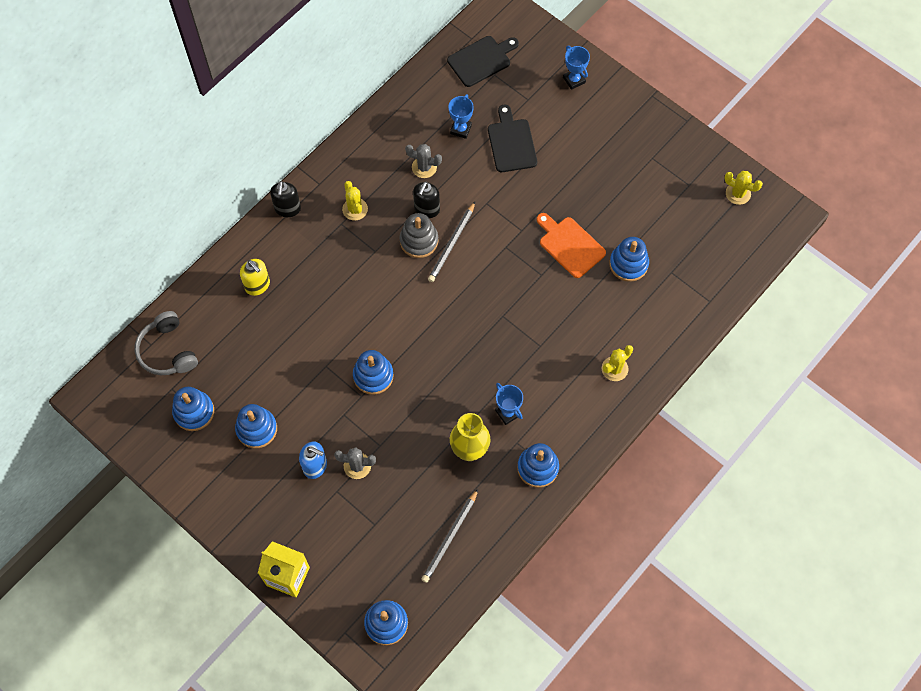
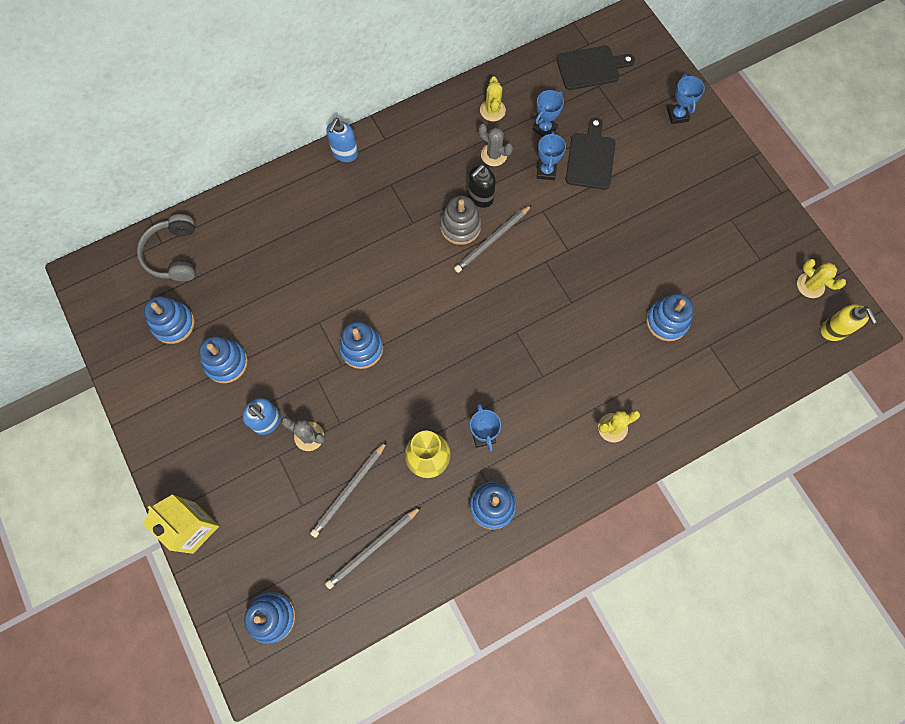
camera: 20 degrees right, 5 degrees up
yellow soap dispenser [240,259,270,296] -> yellow soap dispenser moved to [821,304,877,341]
black soap dispenser [270,181,301,217] -> blue soap dispenser [326,118,358,162]
yellow cactus [342,181,368,220] -> yellow cactus moved to [480,76,506,121]
orange cutting board [537,213,606,278] -> none
none -> grey pencil [310,441,387,538]
none -> blue trophy [537,131,566,180]

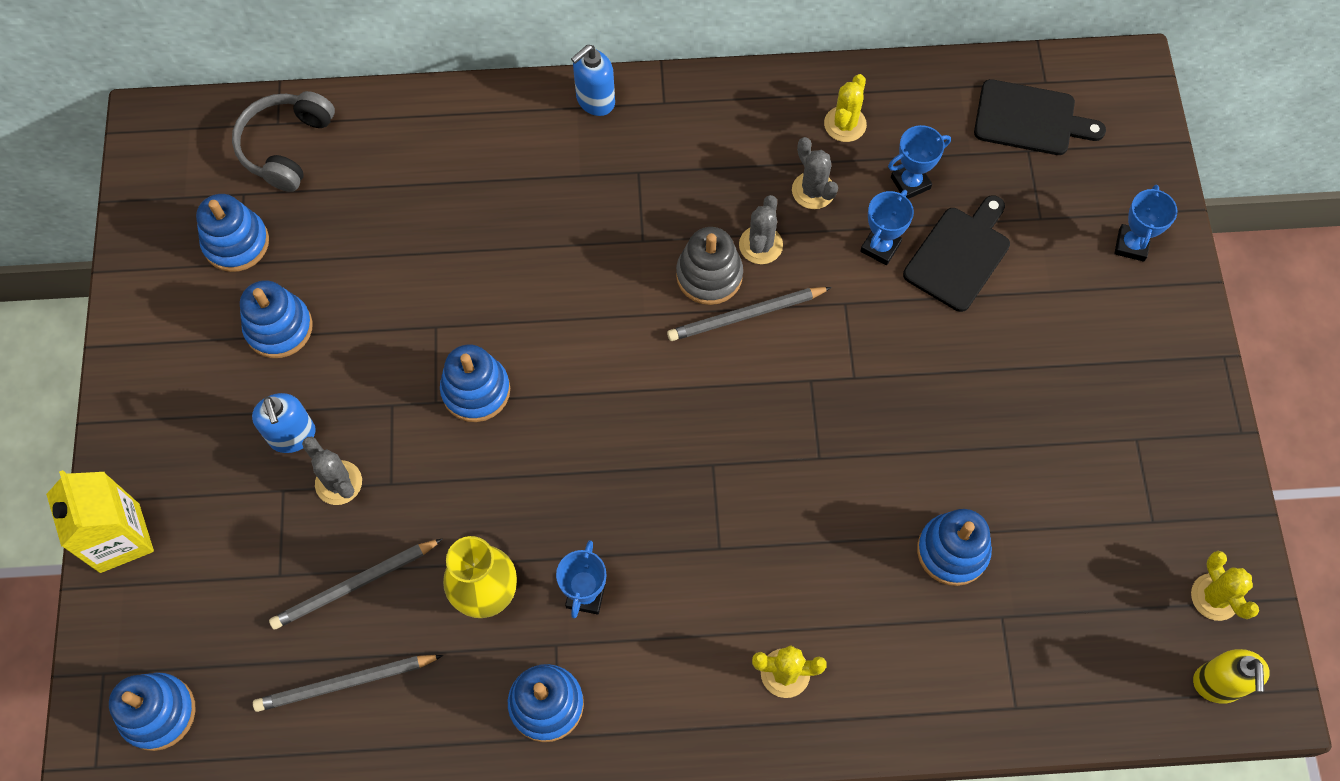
camera: 25 degrees right, 5 degrees down
black soap dispenser [468,165,496,208] -> grey cactus [739,195,783,264]

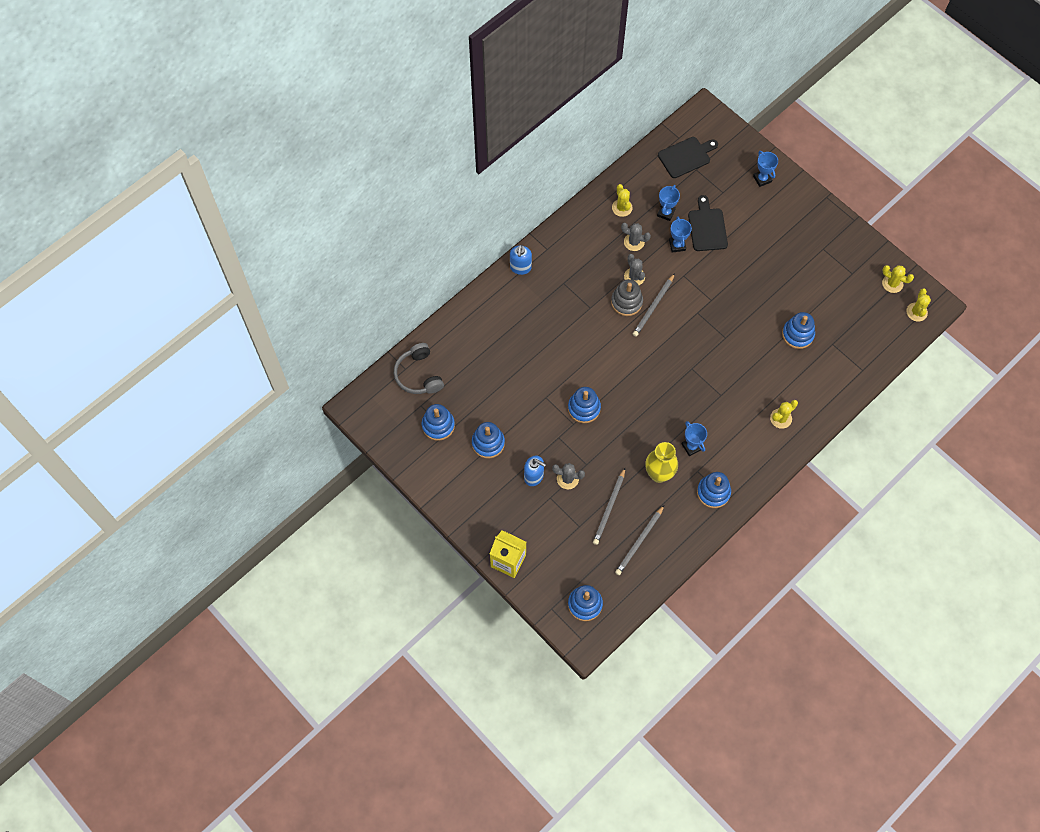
camera: 40 degrees left, 0 degrees up
yellow soap dispenser [1193,649,1270,704] -> yellow cactus [906,289,931,322]

